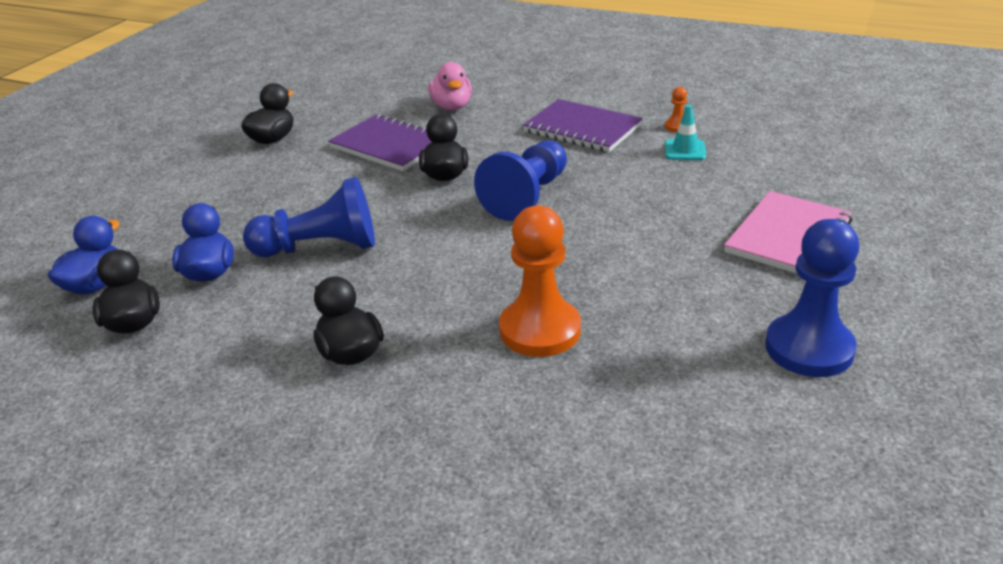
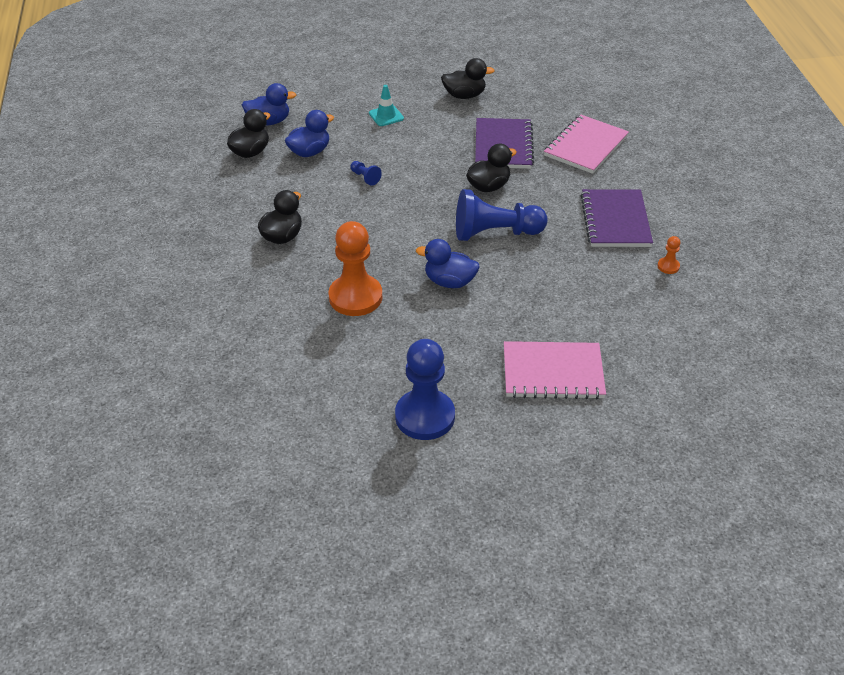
camera: 55 degrees right, 10 degrees up
blue pawn [243,177,375,257] -> blue pawn [350,161,382,186], size x0.42
pink duck [428,62,472,110] -> pink notebook [544,114,629,174]
turquoise traffic cone [665,105,706,160] -> turquoise traffic cone moved to [369,85,404,126]
none -> blue duck [416,239,480,288]

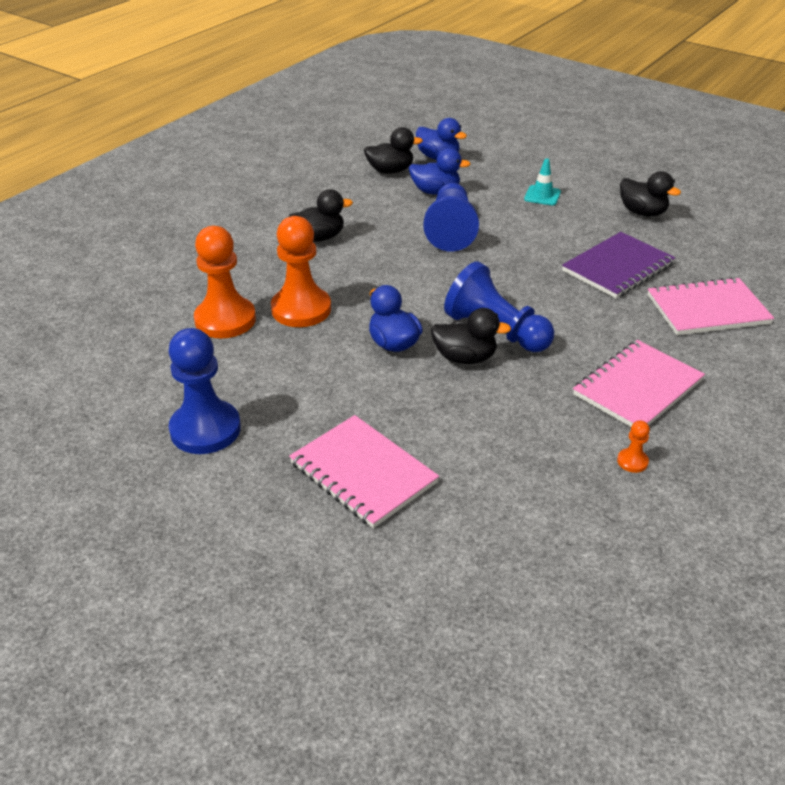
camera: 45 degrees right, 5 degrees down
blue pawn [350,161,382,186] -> blue pawn [423,183,479,252], size x2.39
black duck [466,144,516,192] -> black duck moved to [431,308,511,364]
purple notebook [580,189,653,247] -> pink notebook [573,340,705,427]
none -> orange pawn [194,226,256,338]

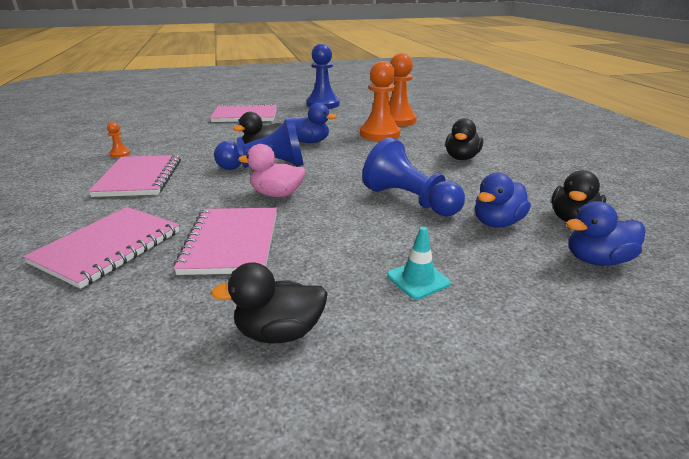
camera: 130 degrees right, 10 degrees down
purple notebook [562,232,675,298] -> pink notebook [173,208,277,275]
none -> pink duck [238,144,306,197]

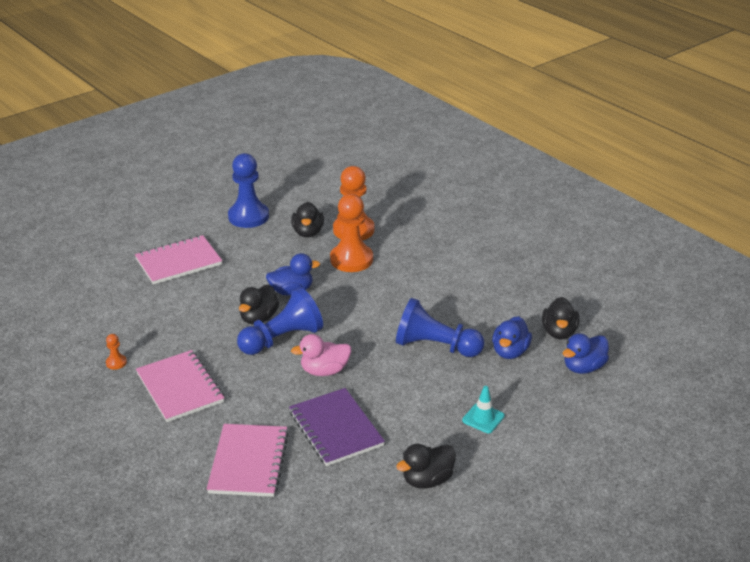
camera: 25 degrees left, 5 degrees up
pink notebook [173,208,277,275] -> purple notebook [289,388,385,466]
black duck [445,118,483,160] -> black duck moved to [291,202,324,237]

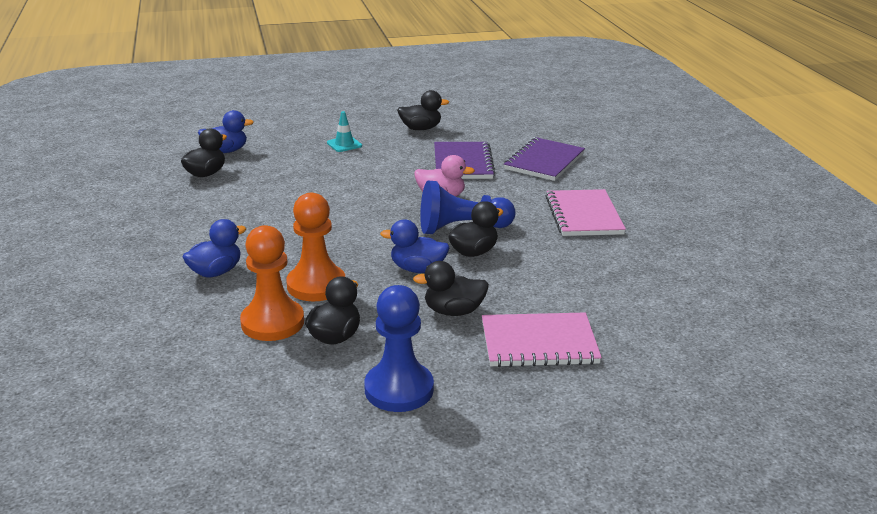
camera: 155 degrees left, 5 degrees down
orange pawn [106,334,127,370] -> none
pink notebook [207,424,289,497] -> purple notebook [504,137,585,181]
blue pawn [396,298,485,357] -> none
blue duck [492,316,532,359] -> blue duck moved to [183,219,246,277]
none -> black duck [413,261,489,316]

